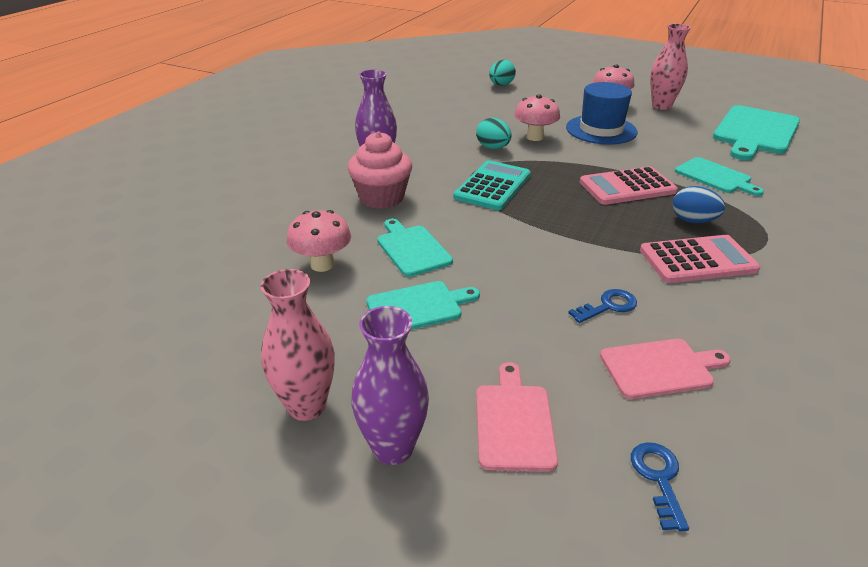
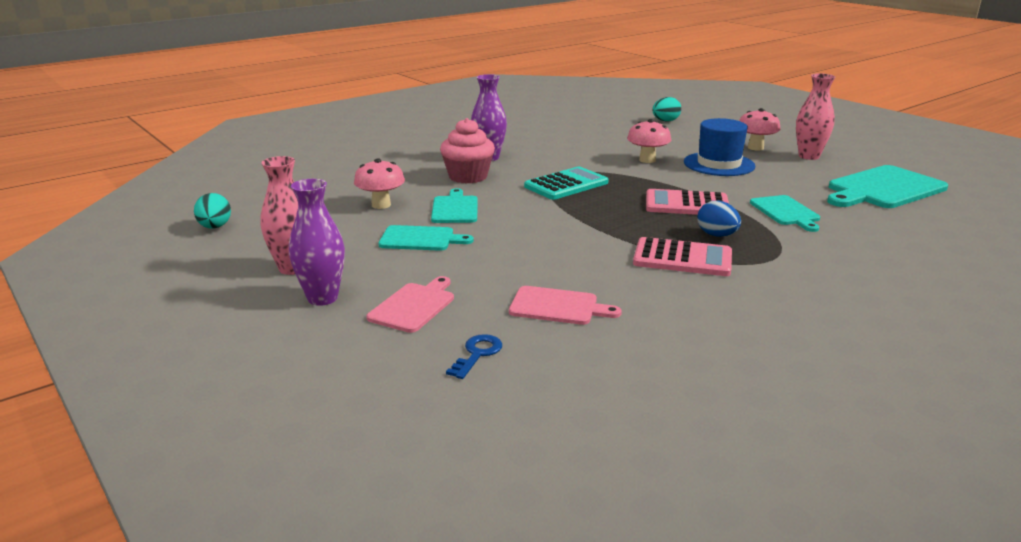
camera: 25 degrees right, 10 degrees down
turquoise egg [476,118,511,149] -> turquoise egg moved to [194,193,231,229]
blue key [568,289,637,323] -> none

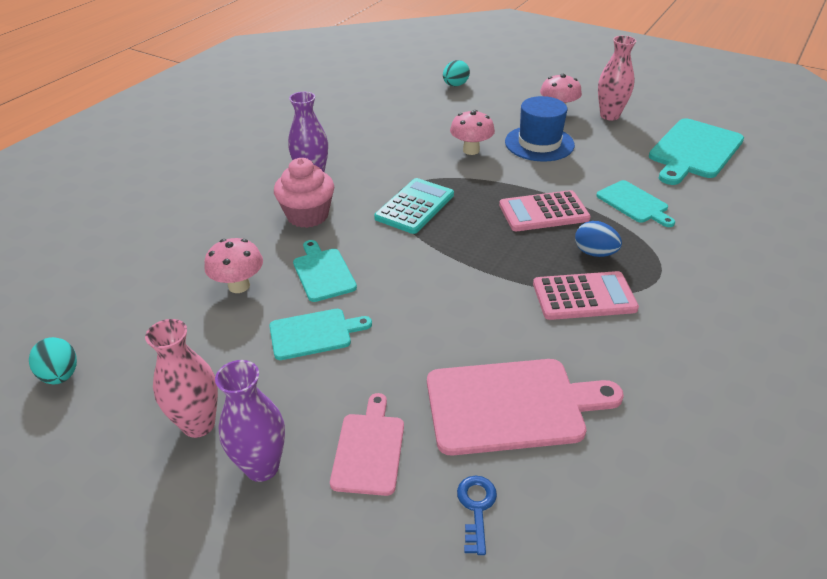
camera: 20 degrees left, 15 degrees up
pink cutting board [509,286,622,325] -> pink cutting board [427,359,624,456], size x1.72

